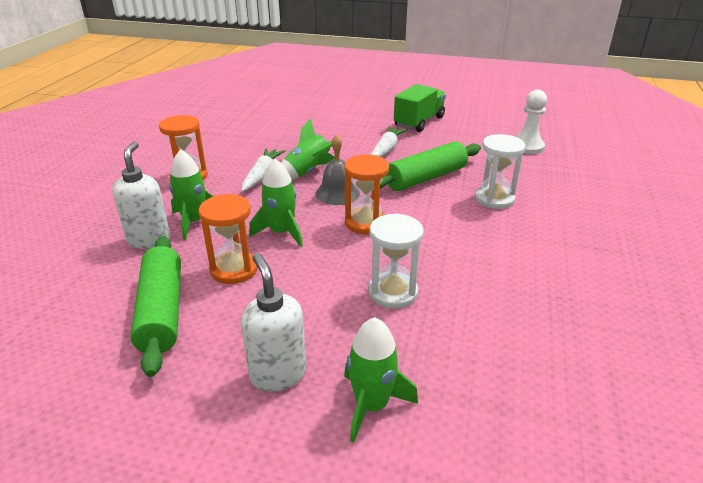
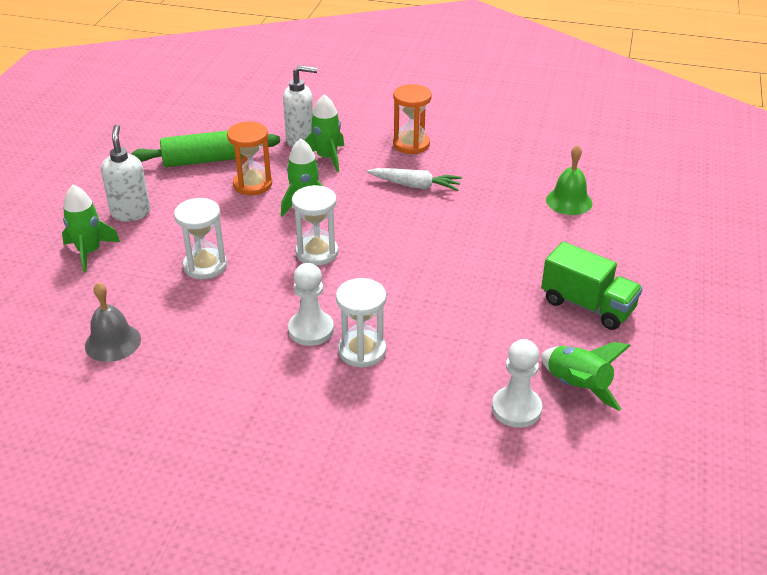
camera: 90 degrees right, 5 degrees up
white soap dispenser [241,253,306,392] -> white soap dispenser turned 75 degrees counterclockwise [101,124,150,221]
green rocket [281,119,335,180] -> green rocket moved to [541,342,631,411]
grey bell [315,134,360,205] -> grey bell moved to [85,282,141,362]
orange hourglass [344,155,389,235] -> white hourglass [292,185,339,266]
white carrot [370,126,407,157] -> none
green rolling pin [380,141,481,191] -> none
none -> white pawn [288,263,334,346]
none -> green bell [546,145,592,215]

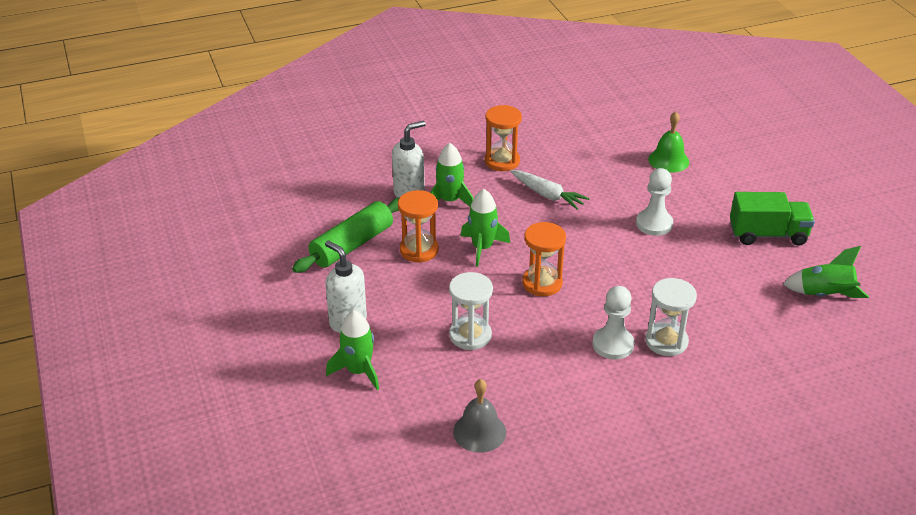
camera: 35 degrees left, 0 degrees up
white hourglass [292,185,339,266] -> orange hourglass [522,222,566,296]
white carrot [367,168,462,191] -> white carrot turned 60 degrees clockwise [510,170,590,210]
white pawn [492,339,542,428] -> white pawn moved to [636,168,673,236]

